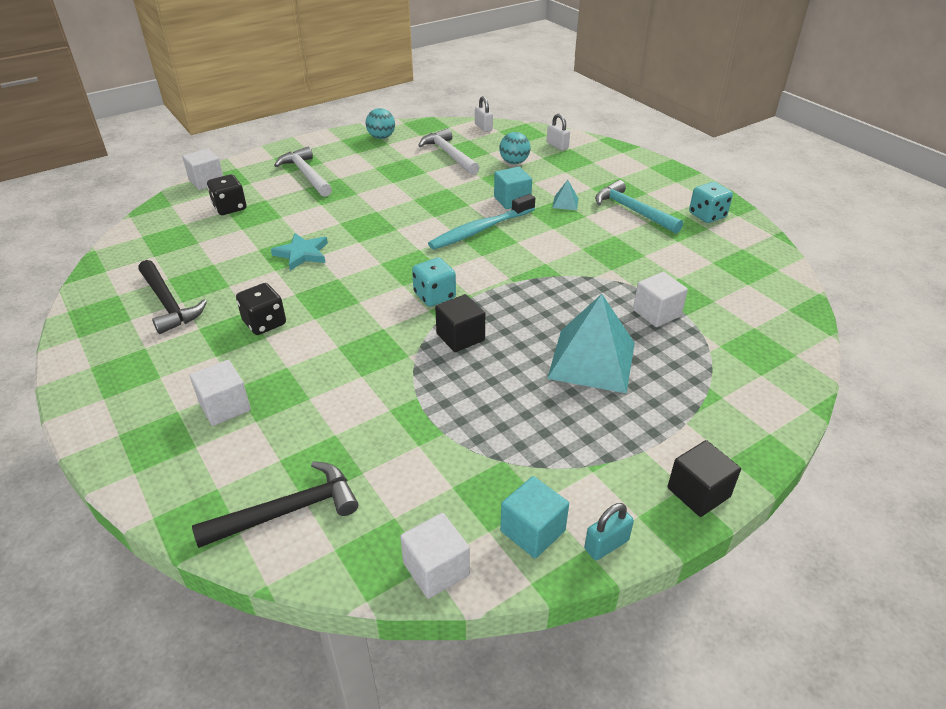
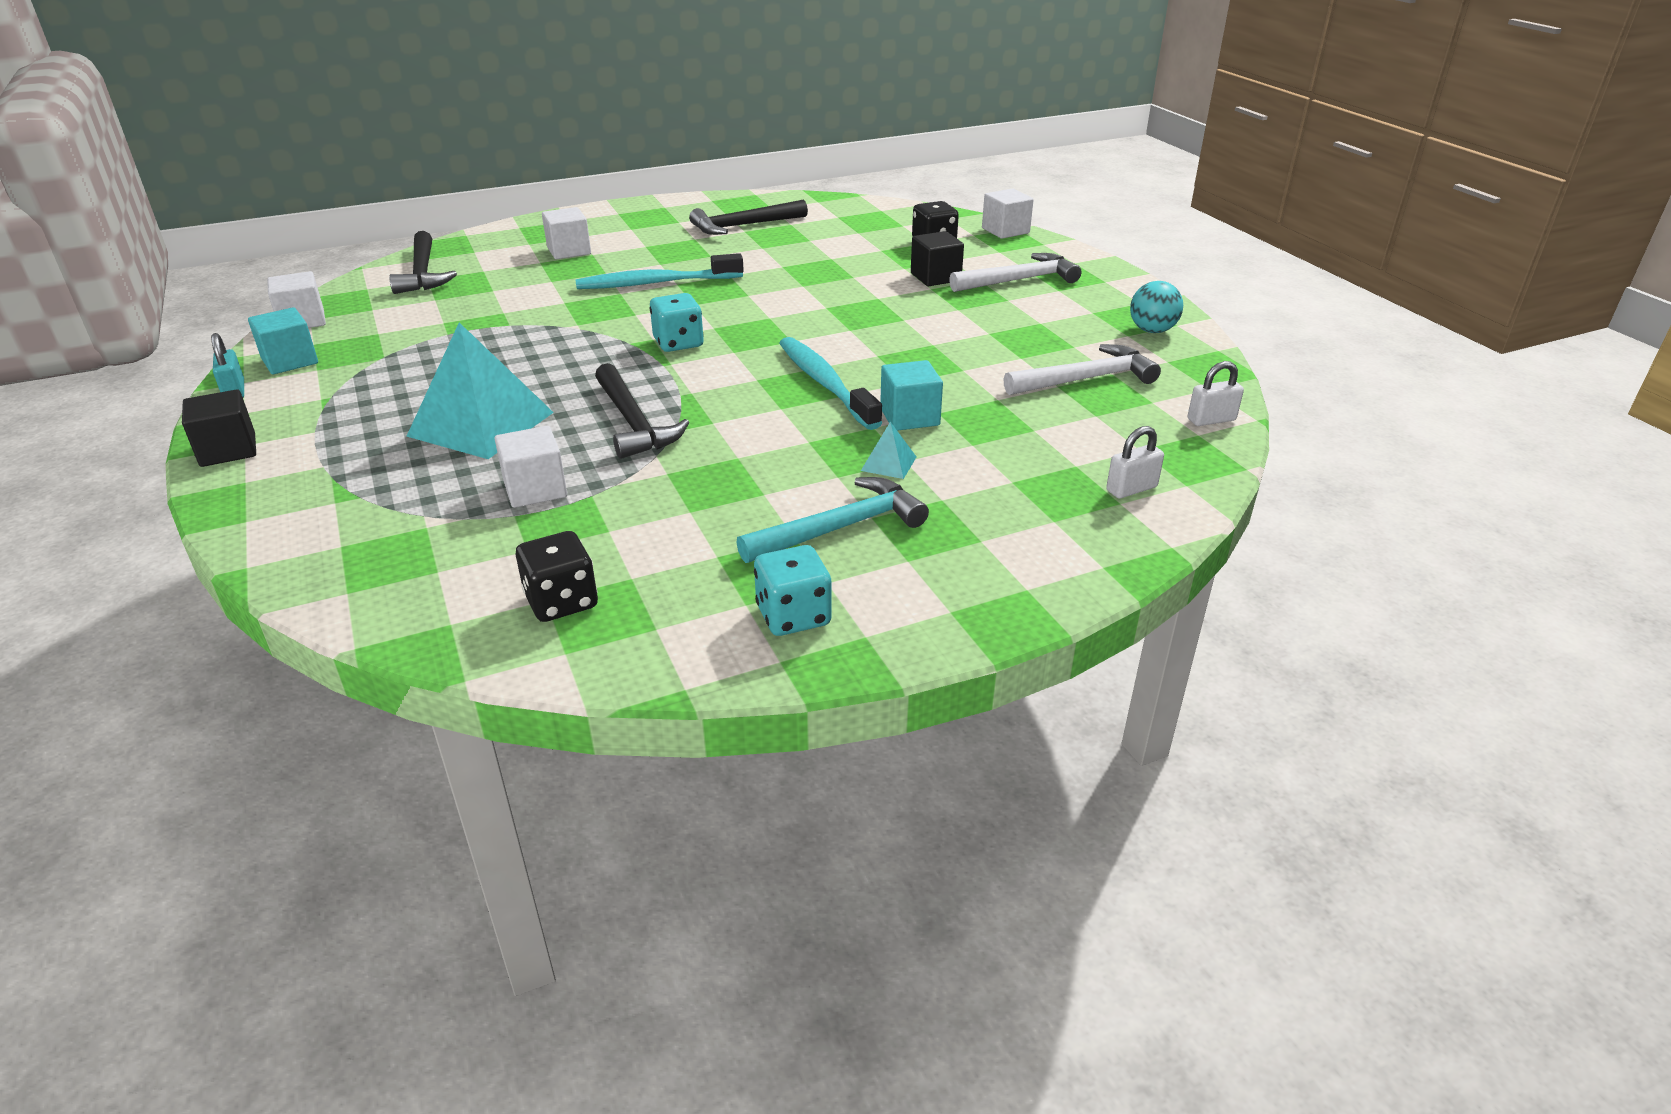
camera: 100 degrees right, 5 degrees down
black dice [236,283,286,335] -> black dice moved to [516,531,598,622]
turquoise star [271,233,328,271] -> none
black cube [435,294,485,352] -> black cube moved to [911,231,964,286]
turquoise ball [499,132,531,164] -> none
none -> turquoise toothbrush [575,253,744,289]
none -> black hammer [595,363,690,459]

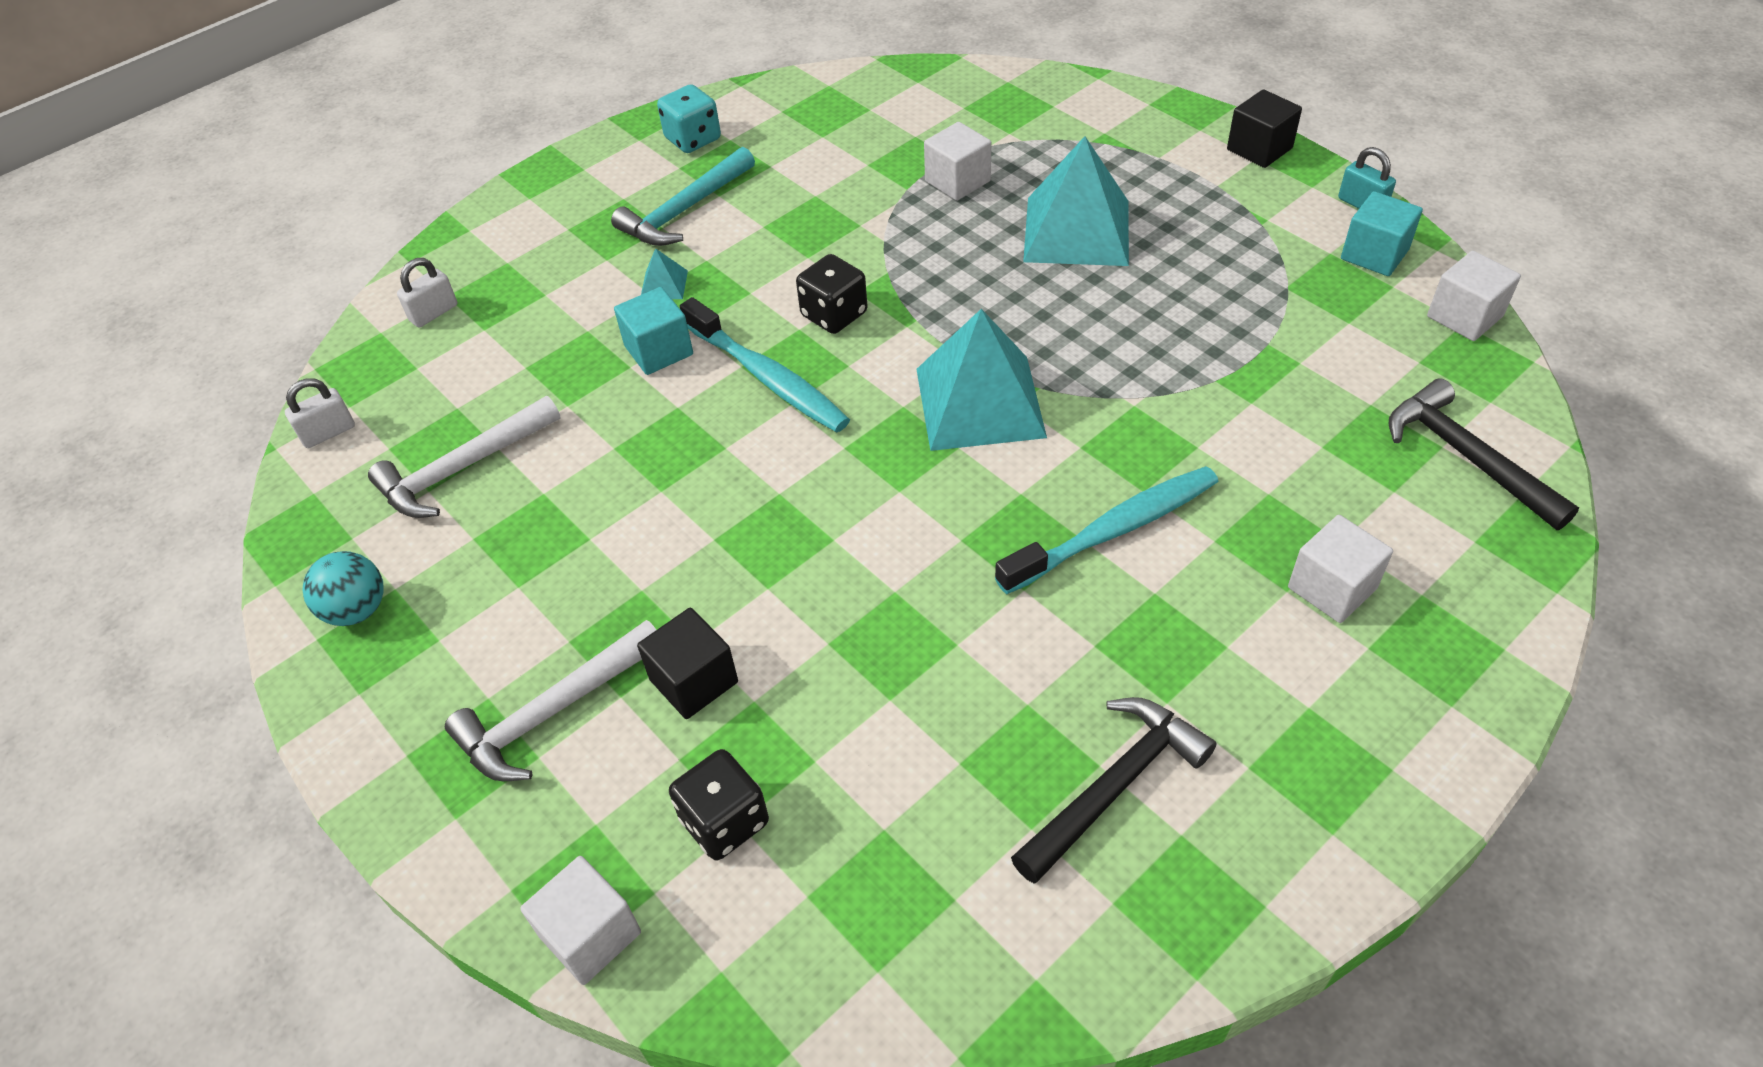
camera: 165 degrees right, 15 degrees up
black dice [516,531,598,622] -> black dice moved to [796,254,867,334]
black hammer [595,363,690,459] -> none
turquoise dice [650,293,704,352] -> turquoise pyramid [917,309,1047,451]

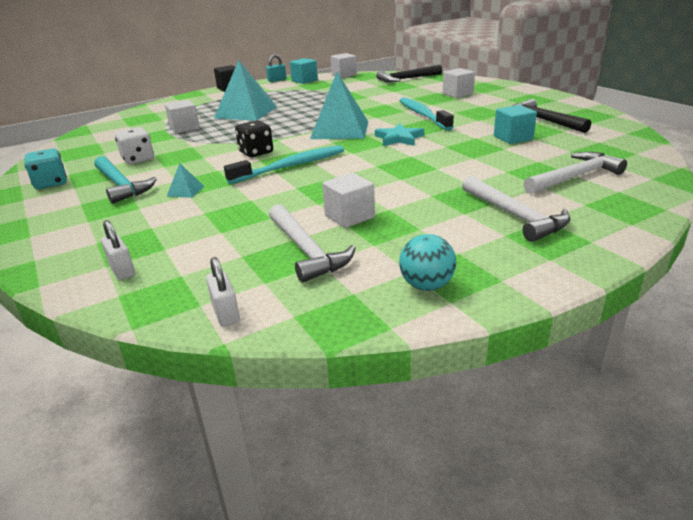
camera: 80 degrees left, 20 degrees down
white cube [520,856,641,985] -> white cube moved to [322,173,375,228]
turquoise cube [614,287,693,375] -> turquoise cube moved to [494,105,537,144]
black cube [637,608,738,719] -> none
black dice [669,749,769,860] -> white hammer [524,152,627,194]
none -> white dice [115,127,154,164]
none -> turquoise star [375,124,424,146]

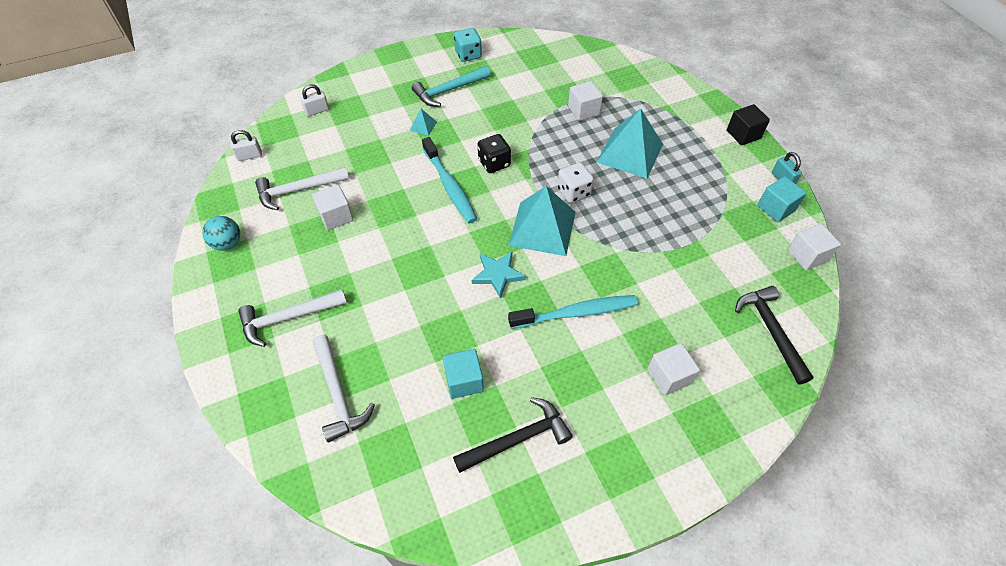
camera: 95 degrees right, 25 degrees up
white dice [115,127,154,164] -> white dice moved to [557,162,594,203]

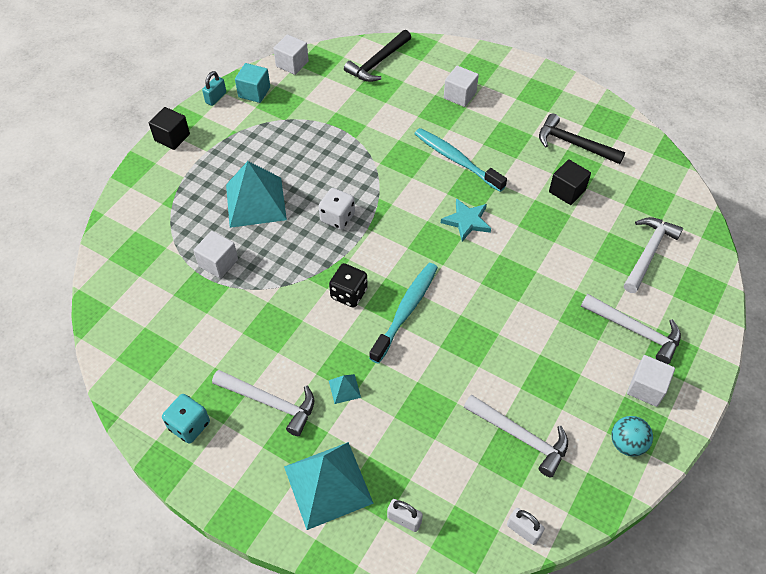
camera: 125 degrees left, 0 degrees up
white cube [312,185,353,230] -> white cube moved to [627,355,675,407]
turquoise hammer [412,66,491,106] -> white hammer [212,370,314,436]
turquoise cube [443,349,484,399] -> black cube [549,159,591,205]
turquoise pyramid [508,186,575,256] -> turquoise pyramid moved to [284,442,374,530]

